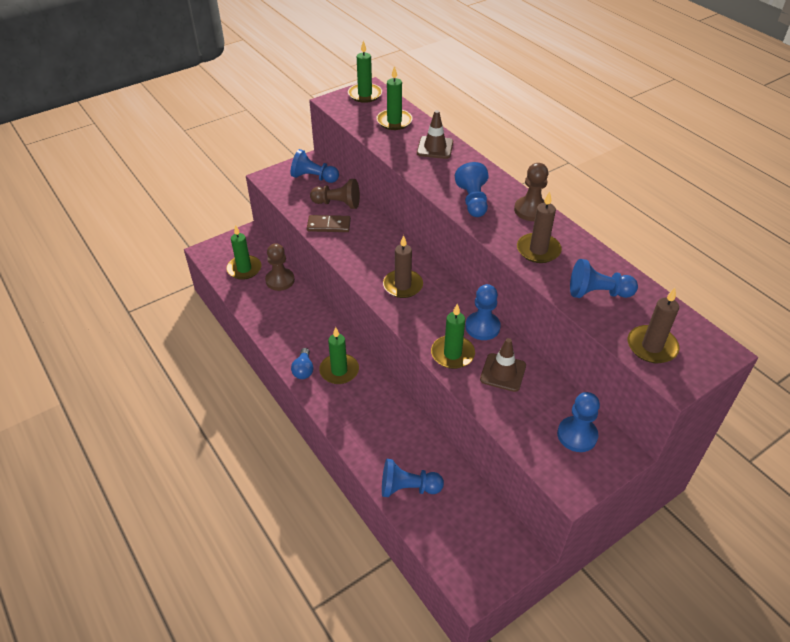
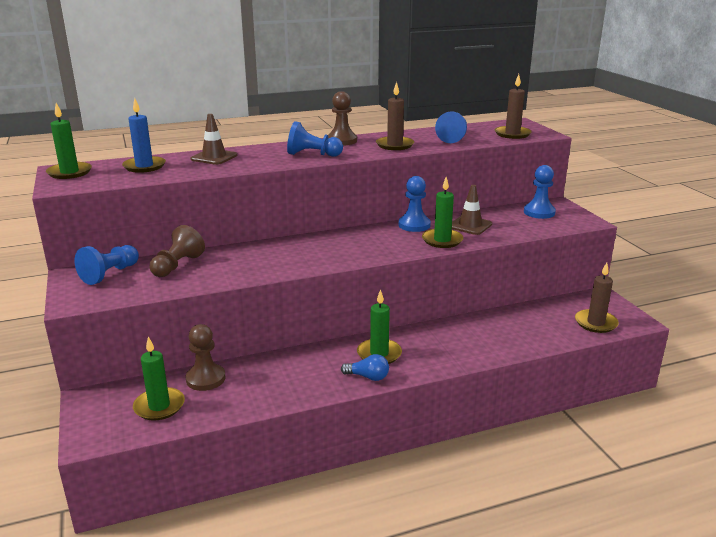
camera: 75 degrees left, 20 degrees down
brown domino [307,215,351,232] -> none
green candle [376,66,413,130] -> blue candle [122,98,166,173]
blue pawn [382,459,444,497] -> none
brown candle [383,235,423,298] -> brown candle moved to [575,263,619,333]

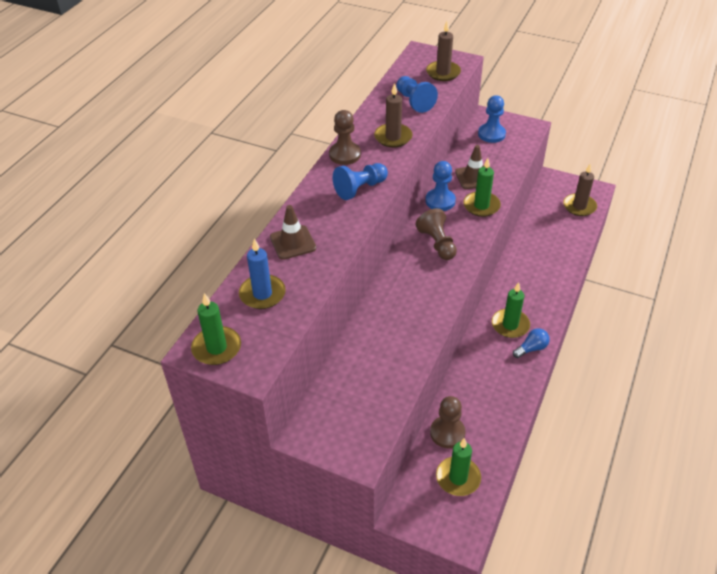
camera: 45 degrees left, 20 degrees up
blue pawn [75,245,139,285] -> none
brown pawn [150,225,205,277] -> brown pawn moved to [415,208,457,260]

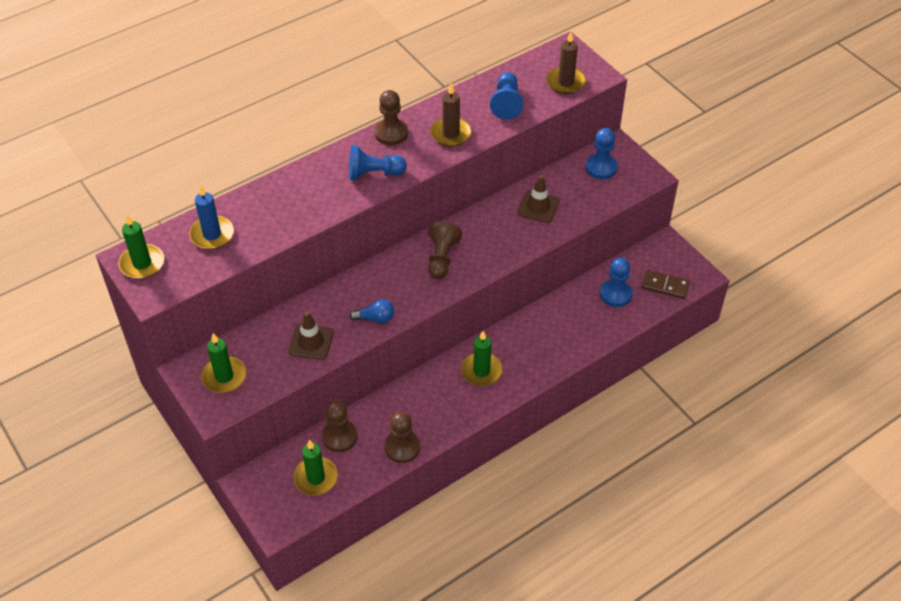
camera: 30 degrees right, 5 degrees up
brown traffic cone [270,205,316,260] -> brown traffic cone moved to [288,311,334,360]
blue pawn [425,161,456,211] -> blue pawn moved to [600,258,633,307]
green candle [463,158,501,217] -> green candle moved to [201,333,246,393]
blue light bulb [513,328,550,358] -> blue light bulb moved to [349,299,394,323]
brown candle [563,164,597,216] -> brown domino [641,270,690,299]
none -> brown pawn [385,412,420,463]

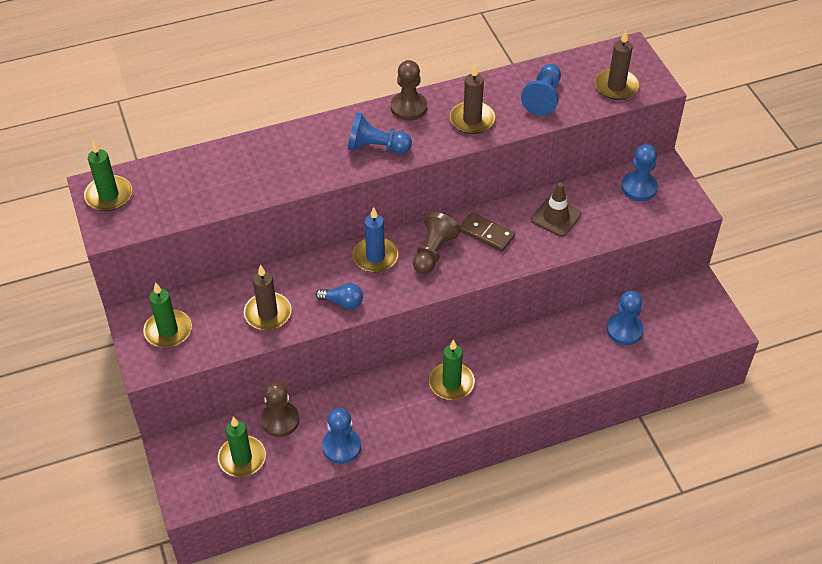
camera: 15 degrees right, 0 degrees up
blue candle [189,184,234,249] -> blue candle moved to [353,207,398,272]
brown traffic cone [288,311,334,360] -> brown candle [244,265,291,330]
brown pawn [385,412,420,463] -> blue pawn [322,408,361,464]
brown domino [641,270,690,299] -> brown domino moved to [460,212,515,252]

